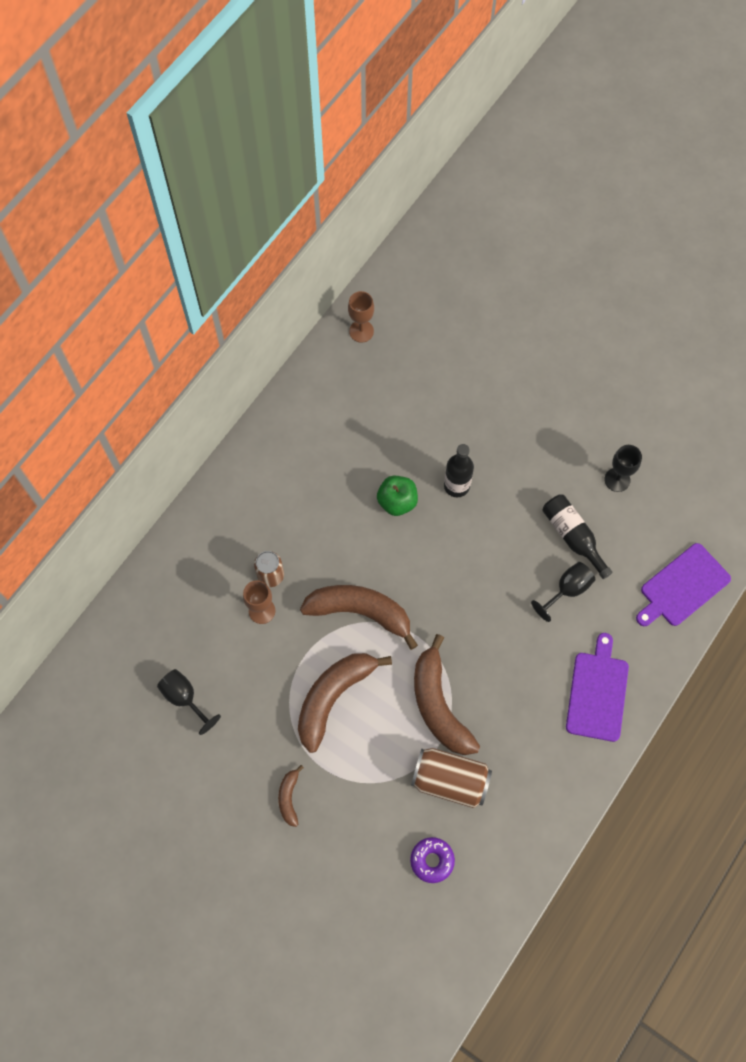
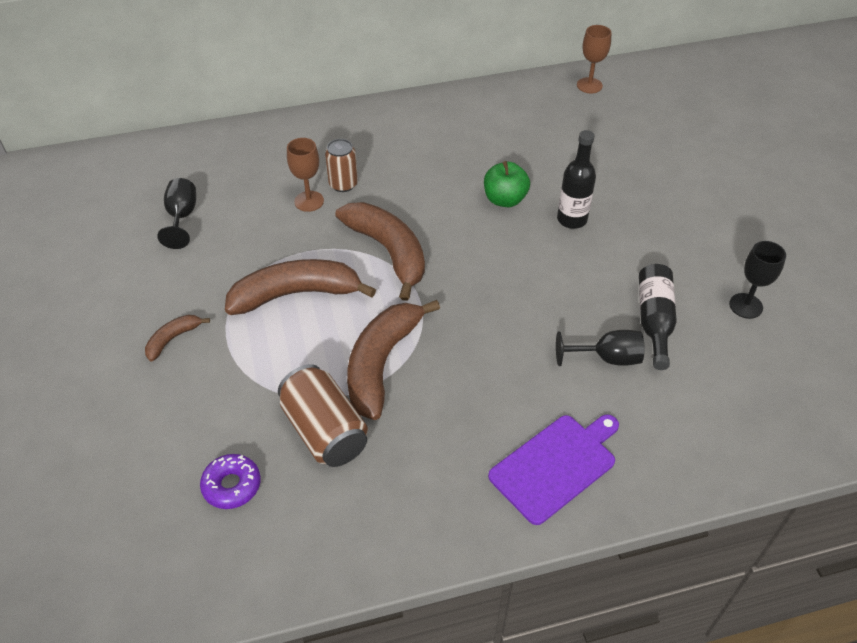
camera: 40 degrees right, 20 degrees down
purple cutting board [636,543,731,626] -> none

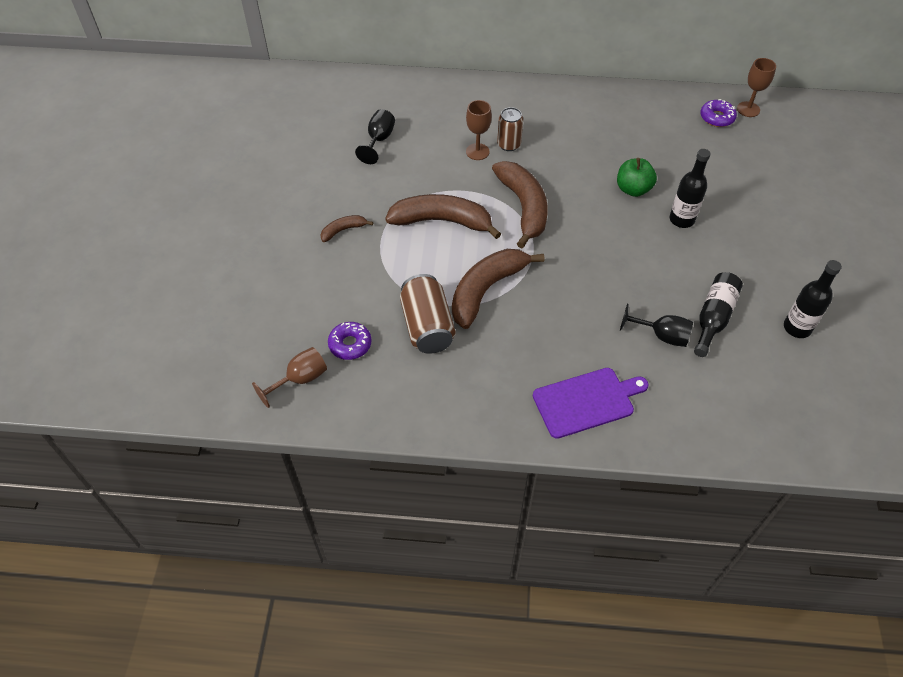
camera: 20 degrees right, 5 degrees up
black goblet [729,241,786,319] -> black bottle [784,260,842,338]
none -> brown goblet [252,347,327,408]
none -> purple donut [700,99,737,127]

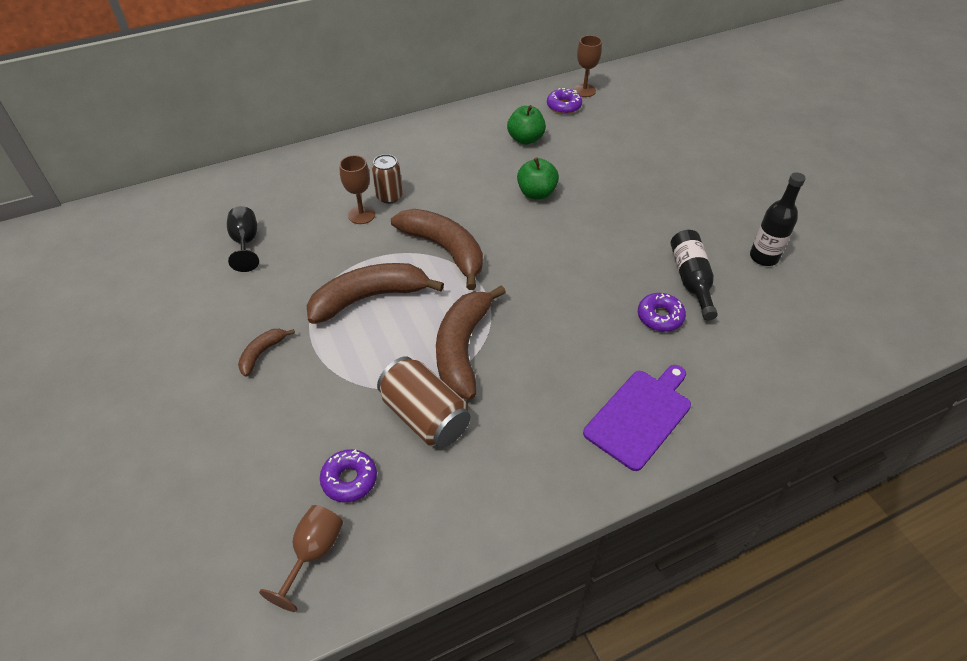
camera: 30 degrees left, 5 degrees down
black goblet [620,304,693,347] -> purple donut [638,293,686,332]
black bottle [670,149,711,228] -> none
none -> green apple [507,105,546,145]

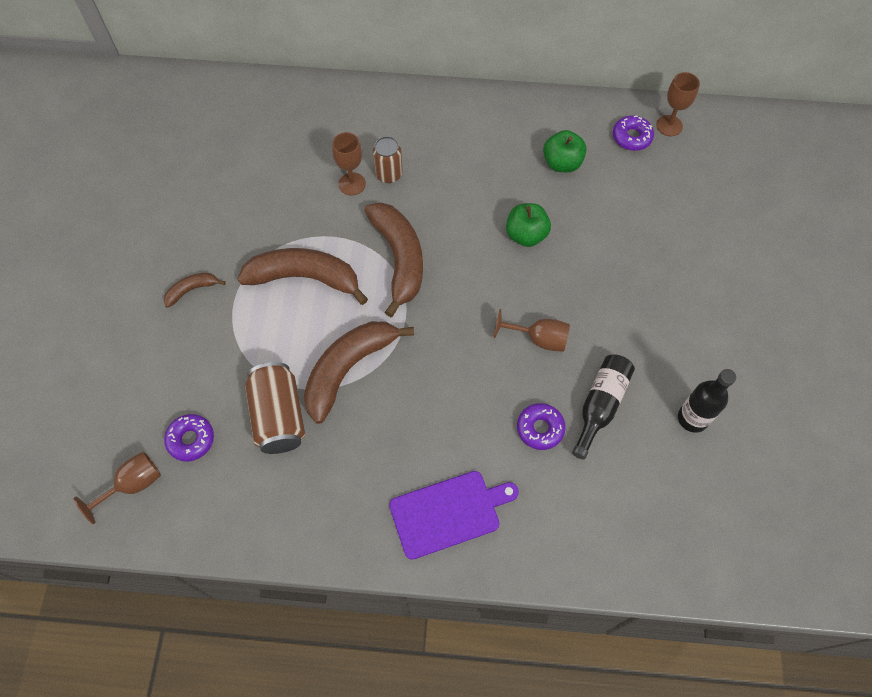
camera: 30 degrees right, 15 degrees up
black goblet [227,206,259,272] -> none
none -> brown goblet [494,309,570,352]

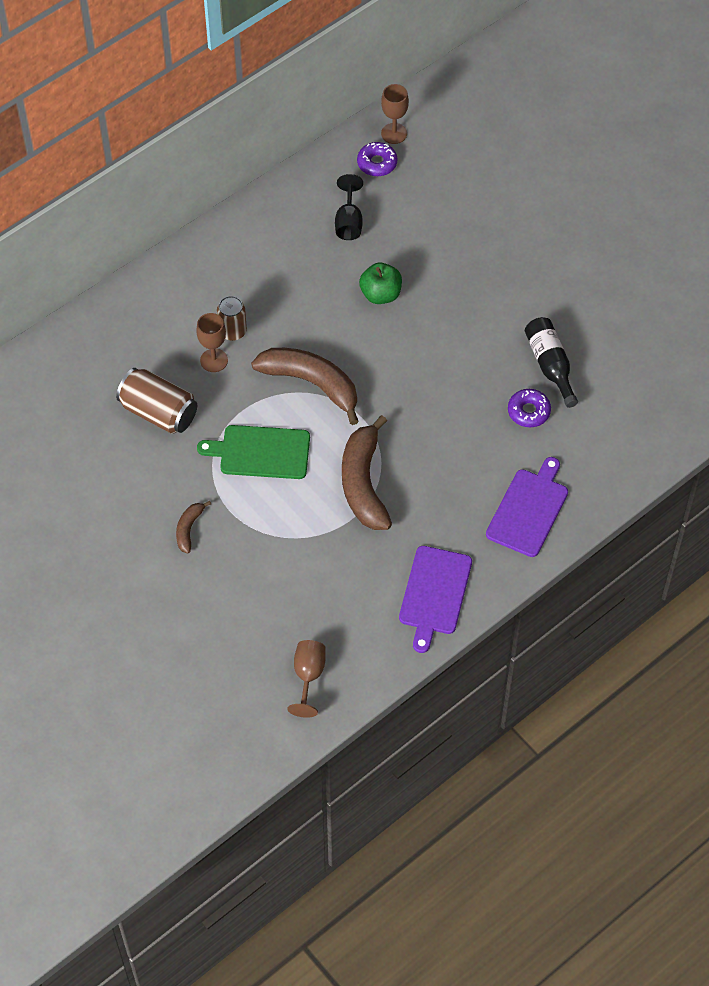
camera: 45 degrees left, 5 degrees down
purple donut [164,414,214,461] -> none
brown banana [238,248,368,305] -> green cutting board [197,425,310,479]
brown can [245,362,305,454] -> brown can moved to [116,368,197,434]
brown goblet [494,309,570,352] -> none
green apple [543,130,587,172] -> black goblet [335,174,363,240]
black bottle [678,369,736,433] -> none
none -> purple cutting board [399,546,472,653]

